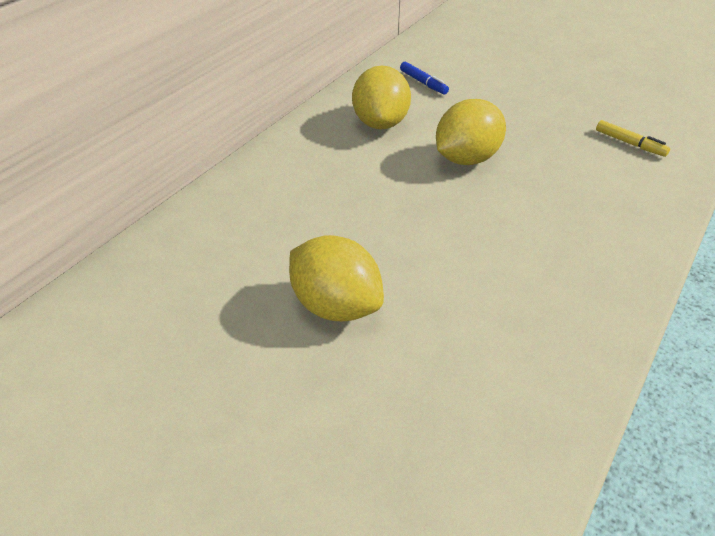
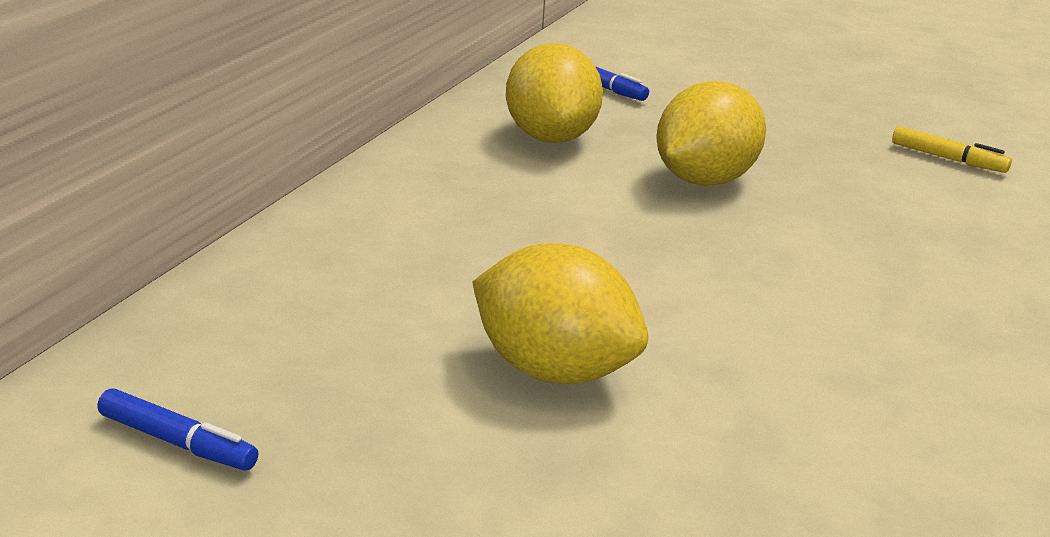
camera: 10 degrees left, 15 degrees down
none -> blue marker [97,388,258,470]

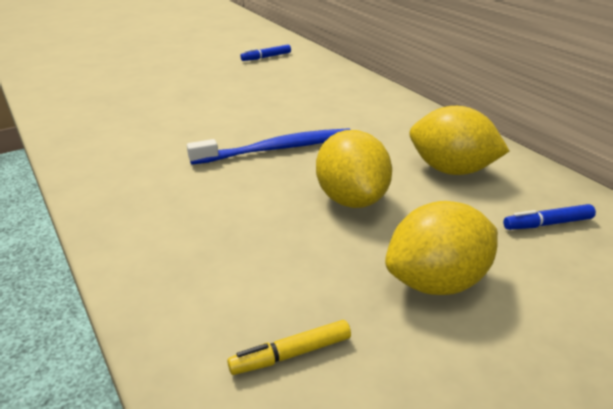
camera: 125 degrees right, 5 degrees up
yellow lemon [472,243,648,384] -> yellow lemon moved to [385,201,498,295]
none -> blue toothbrush [187,128,351,165]

